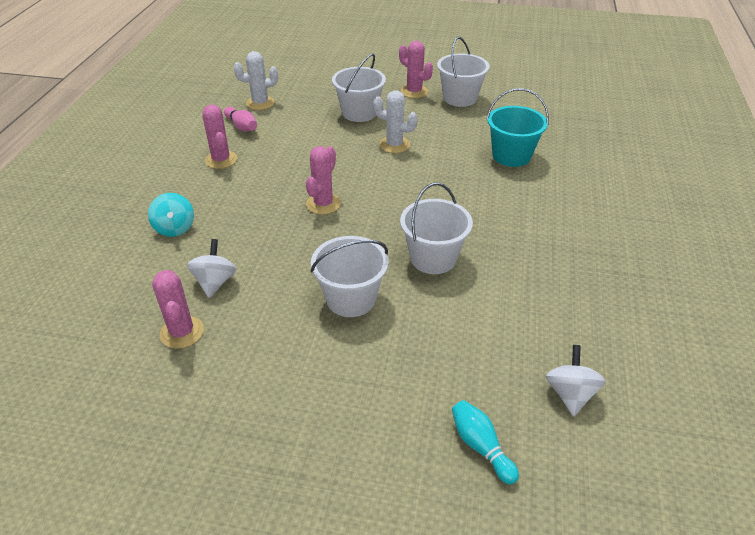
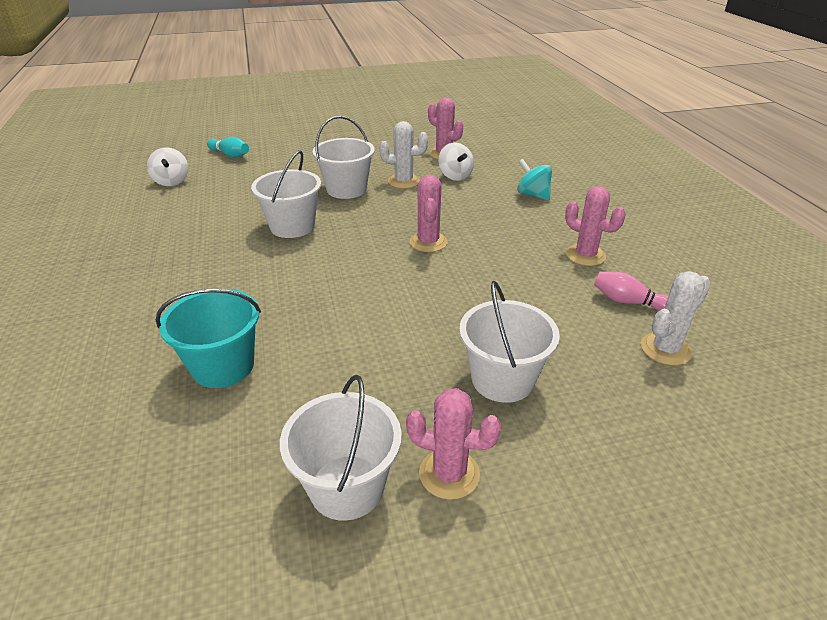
camera: 155 degrees right, 5 degrees down
white cactus [373,90,418,153] -> white cactus moved to [379,121,428,189]

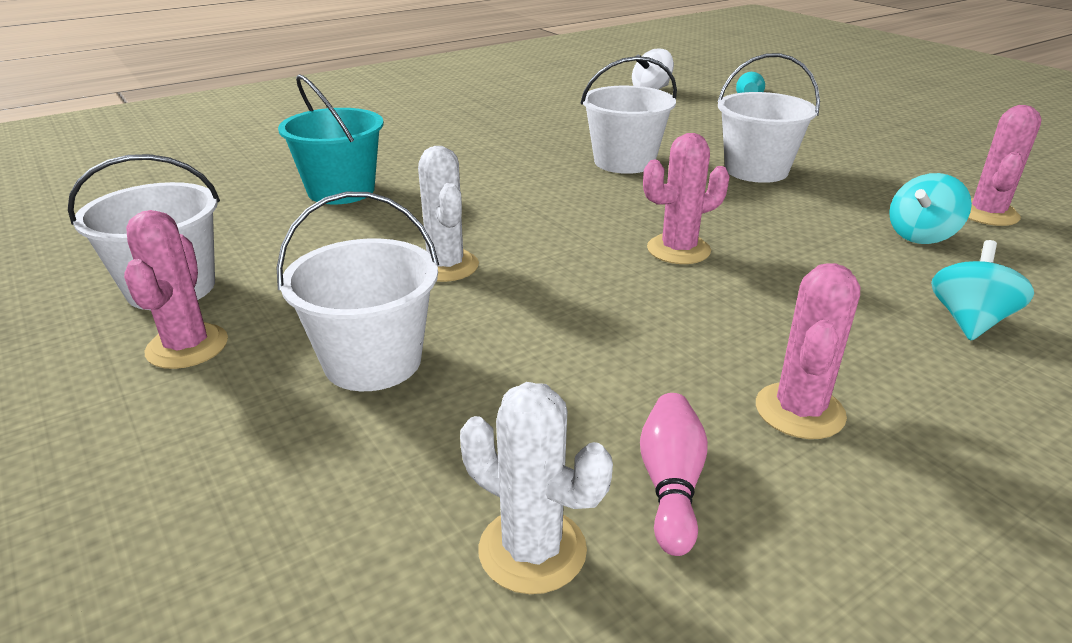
camera: 70 degrees right, 5 degrees down
white cactus [379,121,428,189] -> white cactus moved to [418,146,479,282]
white spinning top [438,143,474,181] -> turquoise spinning top [889,173,972,244]

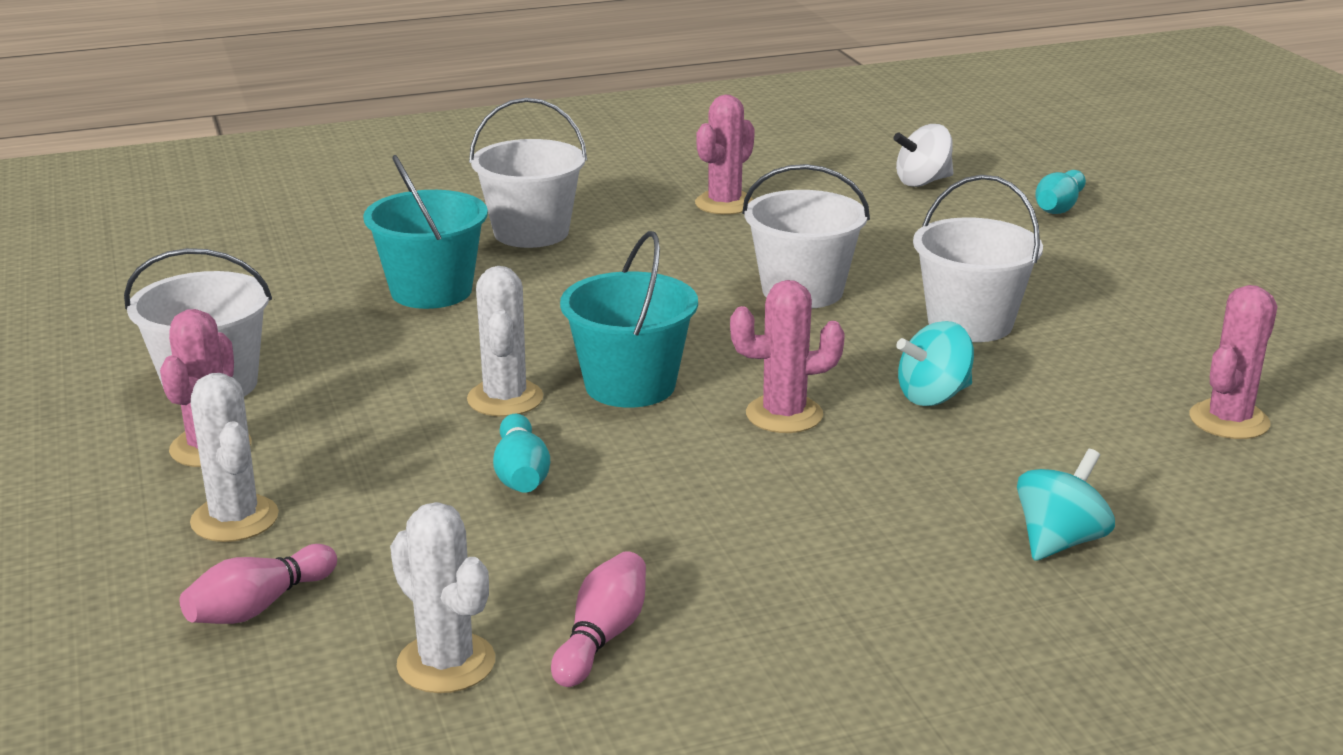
camera: 15 degrees right, 5 degrees down
white bucket [277,192,439,391] -> white bucket moved to [469,98,587,248]
pink cactus [756,263,860,439] -> pink cactus moved to [695,95,755,215]
turquoise spinning top [889,173,972,244] -> turquoise spinning top moved to [896,321,974,406]
none -> pink bowling pin [180,544,337,624]
none -> white cactus [190,373,279,542]
none -> turquoise bowling pin [493,414,550,493]
none -> turquoise bucket [560,231,698,408]

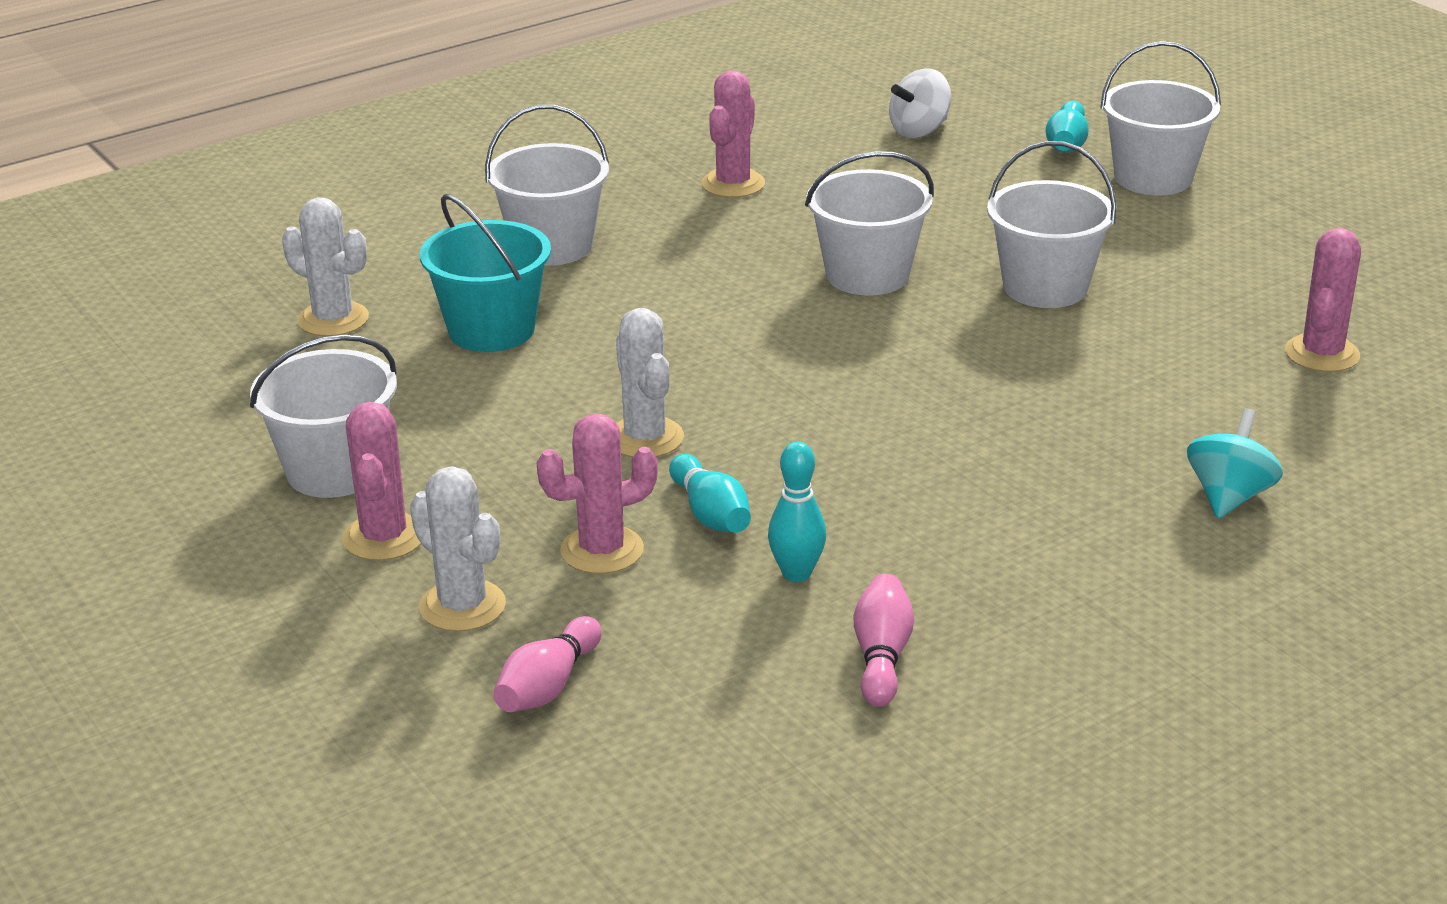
camera: 15 degrees left, 5 degrees up
white cactus [390,502,495,693] -> white cactus moved to [282,197,369,337]
turquoise bucket [560,231,698,408] -> none
pink cactus [730,280,845,433] -> pink cactus moved to [537,414,658,574]
turquoise spinning top [896,321,974,406] -> none
none -> turquoise bowling pin [768,441,826,582]
none -> white bucket [1100,41,1221,195]

